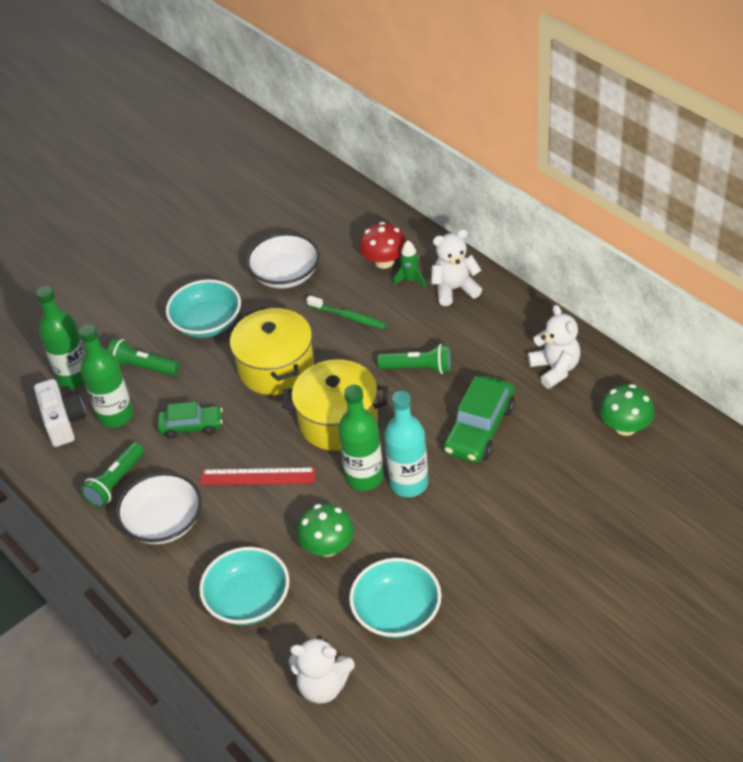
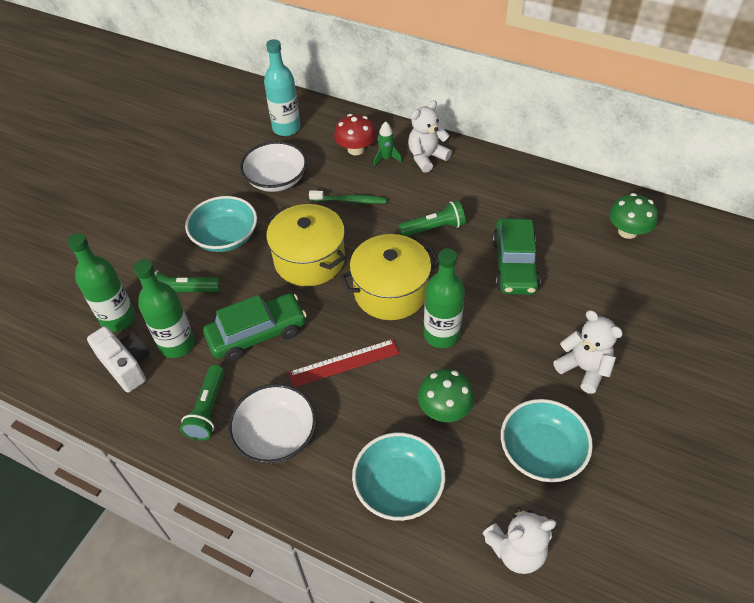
camera: 25 degrees left, 5 degrees up
green car [158,402,223,439] -> green car [203,293,307,361], size x1.57
turquoise bottle [384,391,428,497] -> turquoise bottle moved to [264,39,300,136]
white teddy bear [528,305,581,389] -> white teddy bear moved to [554,310,623,394]

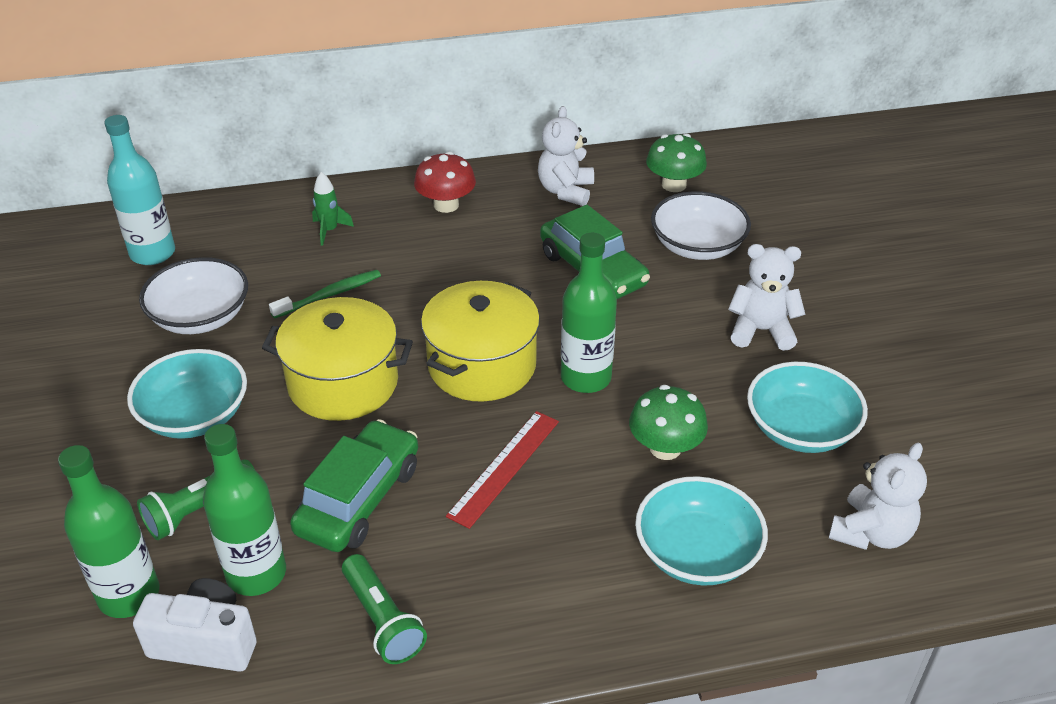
camera: 40 degrees left, 10 degrees down
white bowl [228,384,317,464] -> white bowl moved to [651,191,751,260]
red mushroom [334,114,376,155] -> red mushroom moved to [414,152,476,213]
green flashlight [398,201,466,236] -> none
white teddy bear [408,100,452,173] -> white teddy bear moved to [538,106,594,206]

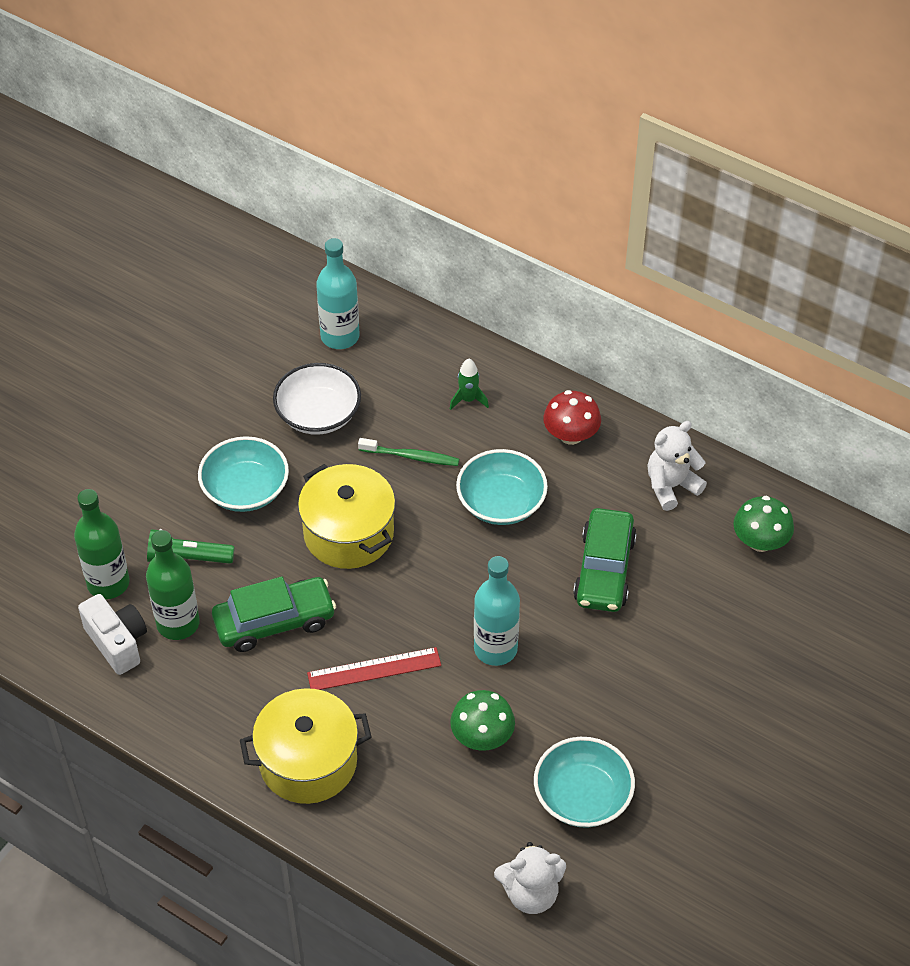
camera: 45 degrees right, 10 degrees up
green flashlight [342,554,427,664] -> none
yellow pot [421,281,540,402] -> yellow pot moved to [240,688,372,804]
green bottle [561,233,617,393] -> turquoise bottle [474,556,520,666]
turquoise bowl [635,476,768,586] -> turquoise bowl moved to [456,449,548,525]
white bowl [651,191,751,260] -> none
white teddy bear [728,244,805,351] -> none

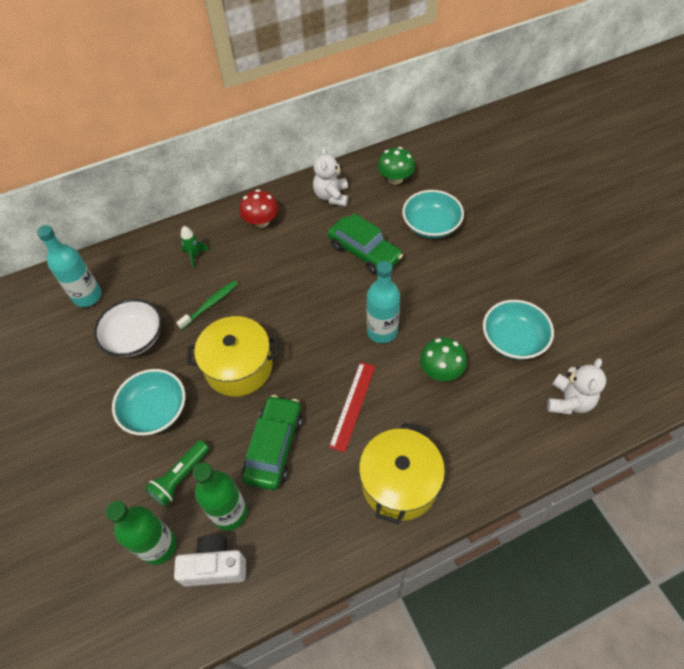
camera: 55 degrees left, 5 degrees up
turquoise bowl [456,449,548,525] -> turquoise bowl moved to [402,190,464,239]

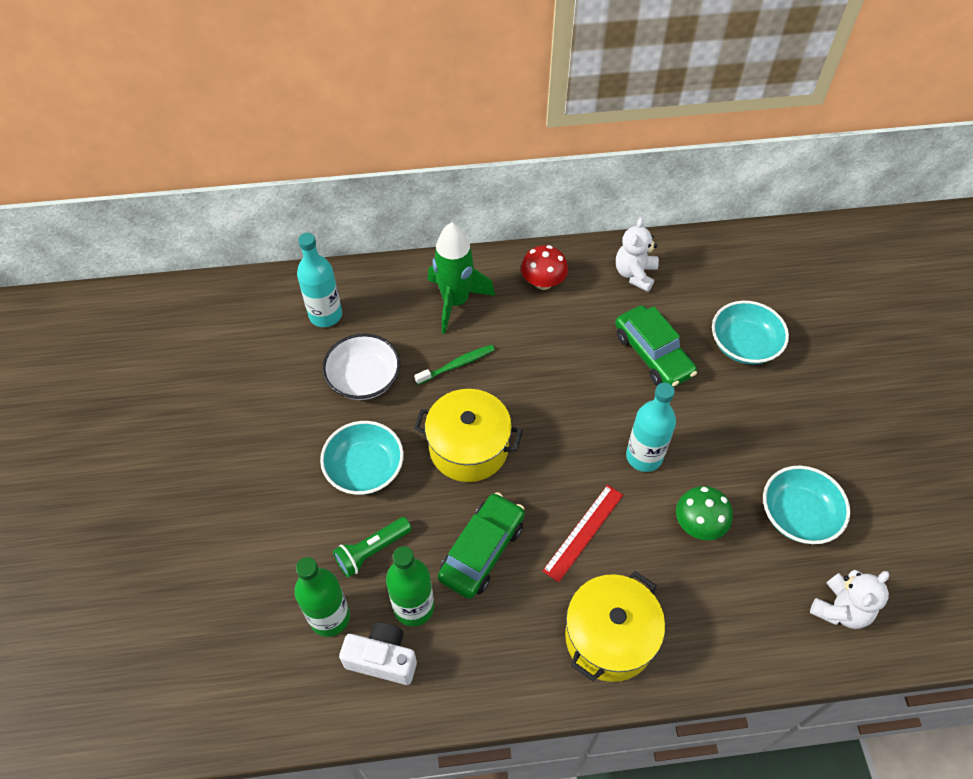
camera: 15 degrees right, 0 degrees up
green rocket [181,226,209,268] -> green rocket [428,222,495,334], size x2.19
green mushroom [377,147,415,184] -> none

